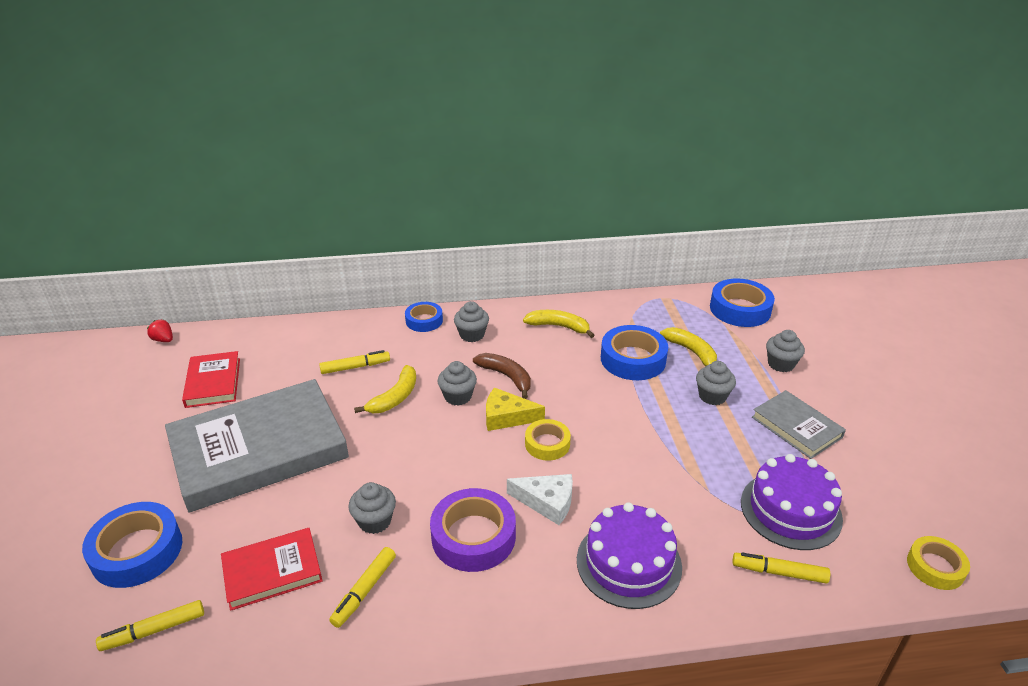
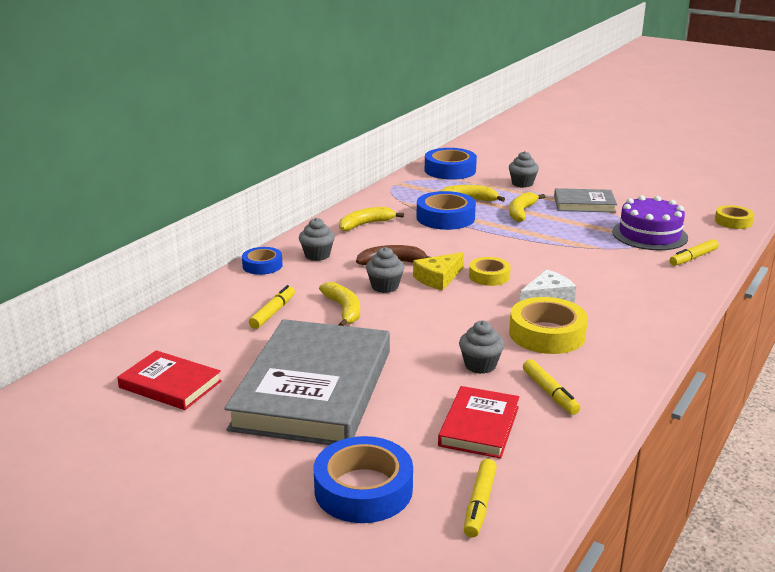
camera: 50 degrees left, 10 degrees down
red strawberry [147,320,173,342] -> none
purple tape [430,488,516,572] -> yellow tape [509,297,588,354]
purple cake [577,502,682,609] -> none
grey cupcake [696,361,736,405] -> yellow banana [509,192,545,222]

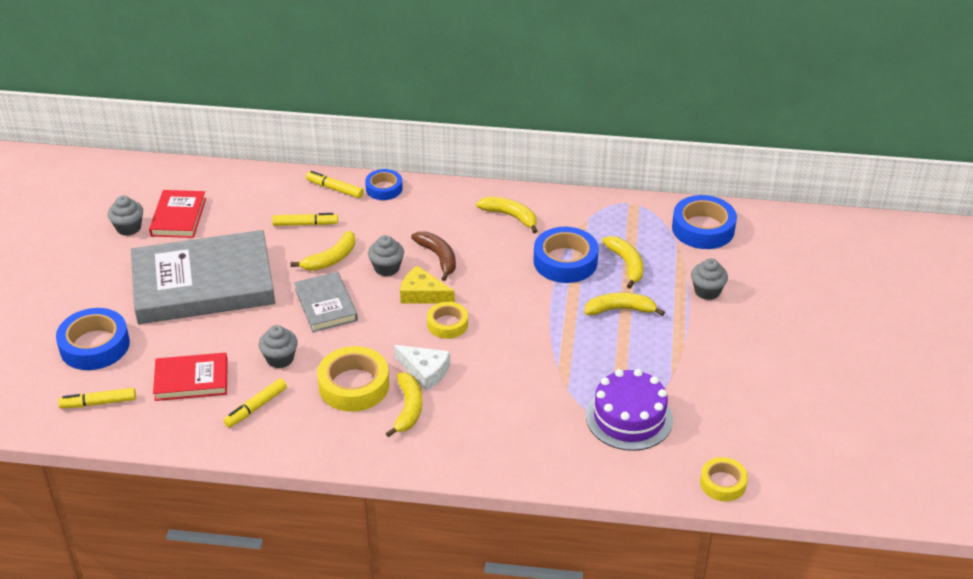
camera: 65 degrees right, 15 degrees up
grey cupcake [299,218,335,261] -> grey cupcake moved to [108,196,143,236]
grey book [554,188,617,213] -> grey book moved to [294,272,358,332]
yellow marker [669,239,719,266] -> yellow marker moved to [306,171,364,198]
none -> yellow banana [386,373,422,437]

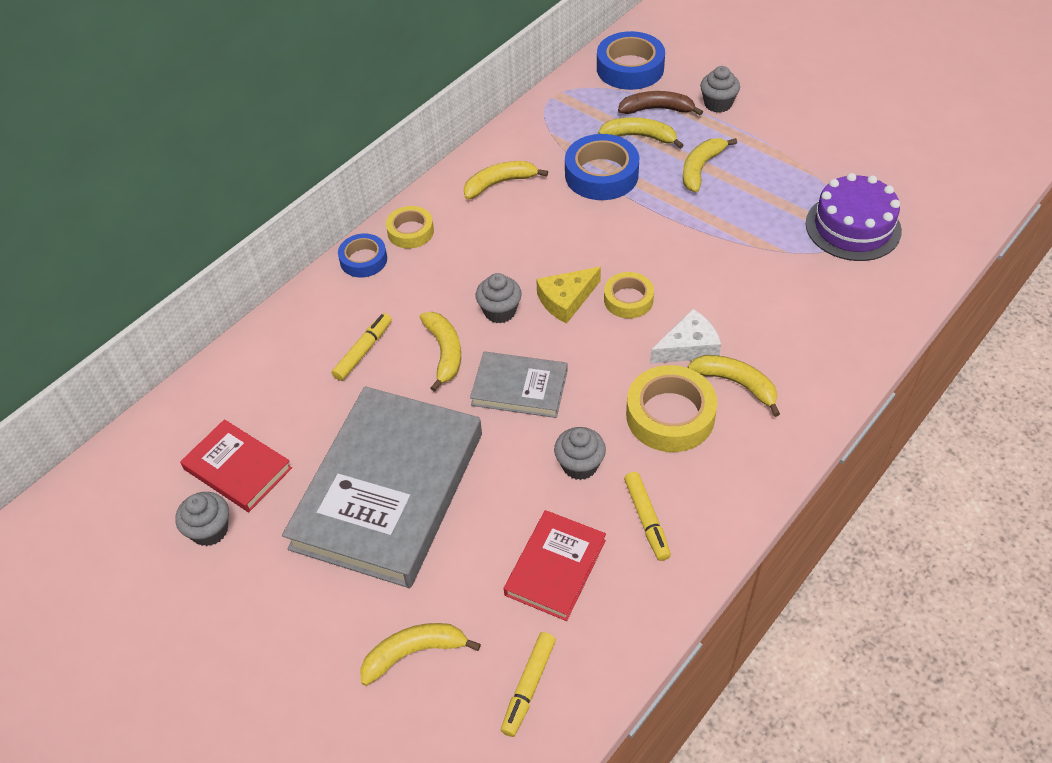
camera: 55 degrees left, 10 degrees up
blue tape [56,308,130,370] -> yellow banana [360,623,481,686]
yellow marker [306,171,364,198] -> none
brown banana [411,231,456,281] -> brown banana moved to [618,91,703,116]
yellow tape [700,457,748,501] -> yellow tape moved to [386,206,434,249]

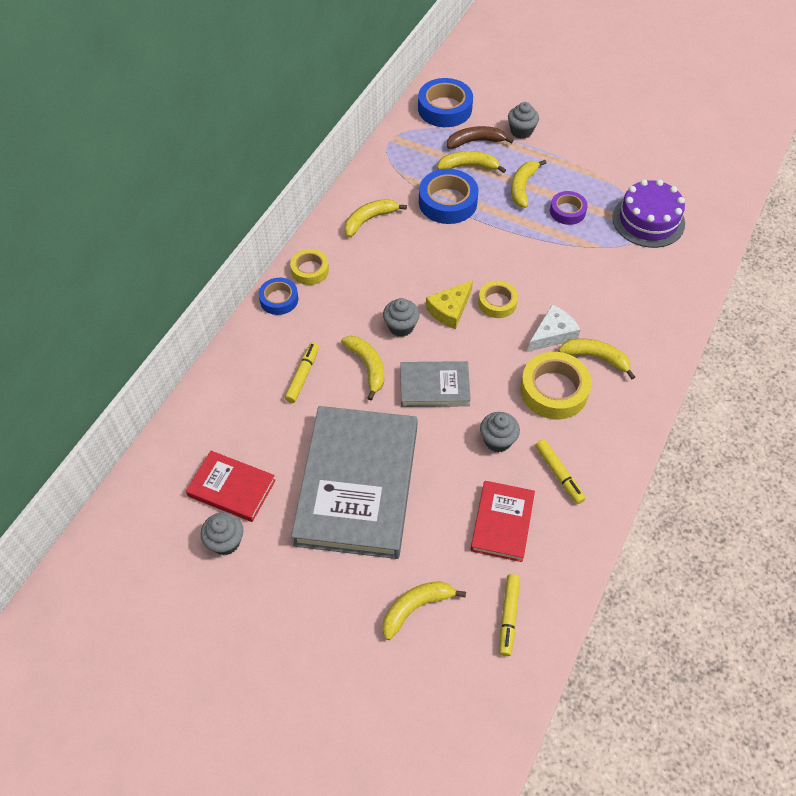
camera: 15 degrees left, 5 degrees up
none -> purple tape [550,191,588,225]

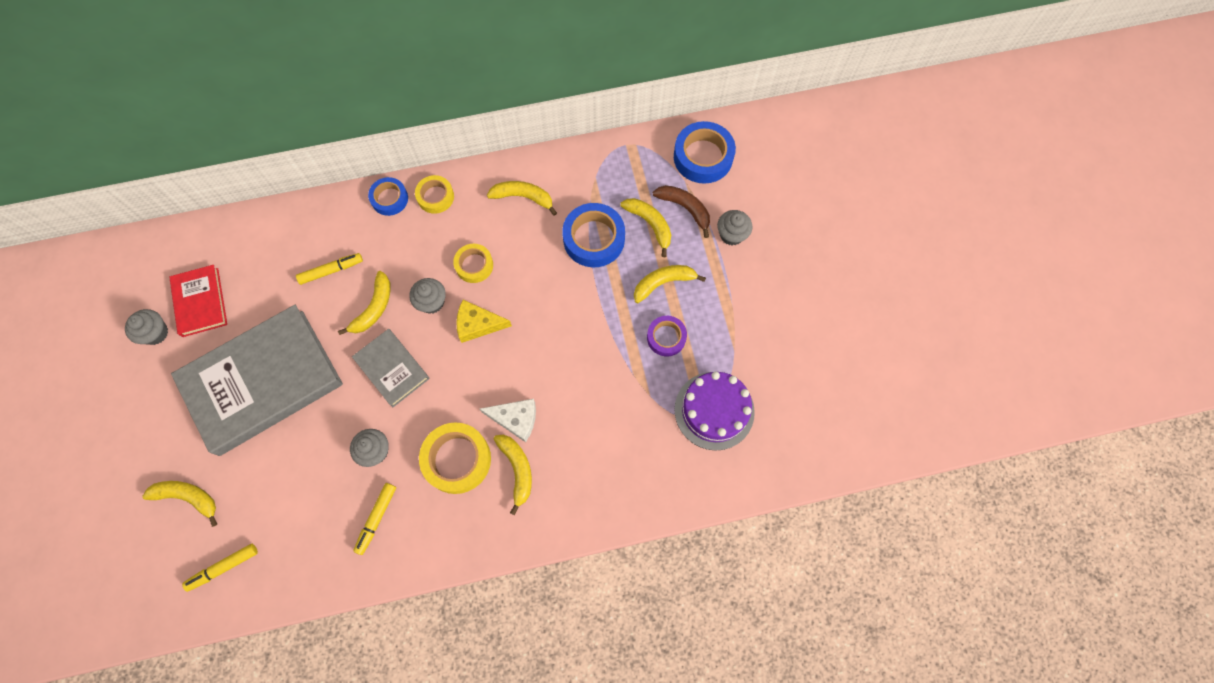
camera: 50 degrees right, 15 degrees up
red book [470,481,535,562] -> none
yellow tape [478,281,518,318] -> yellow tape moved to [453,244,493,283]

